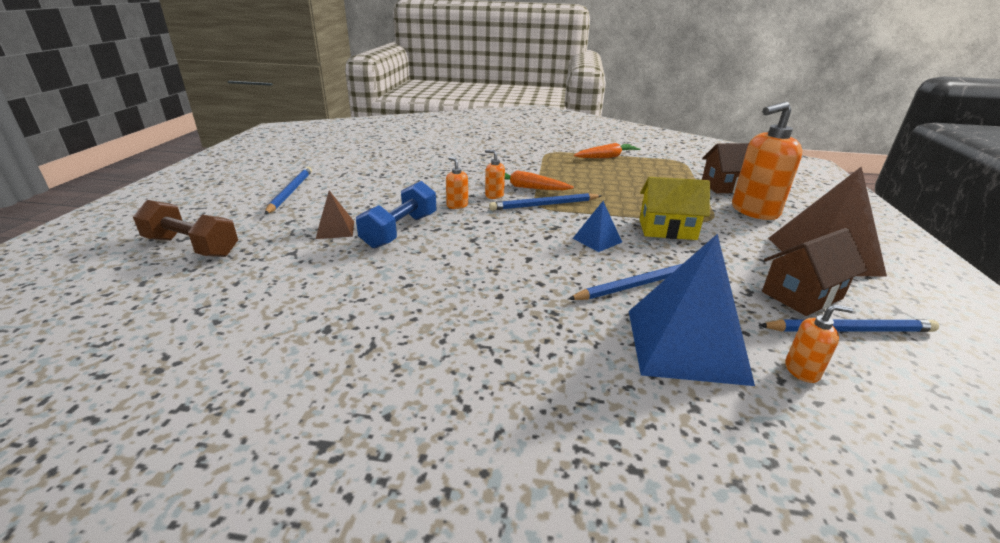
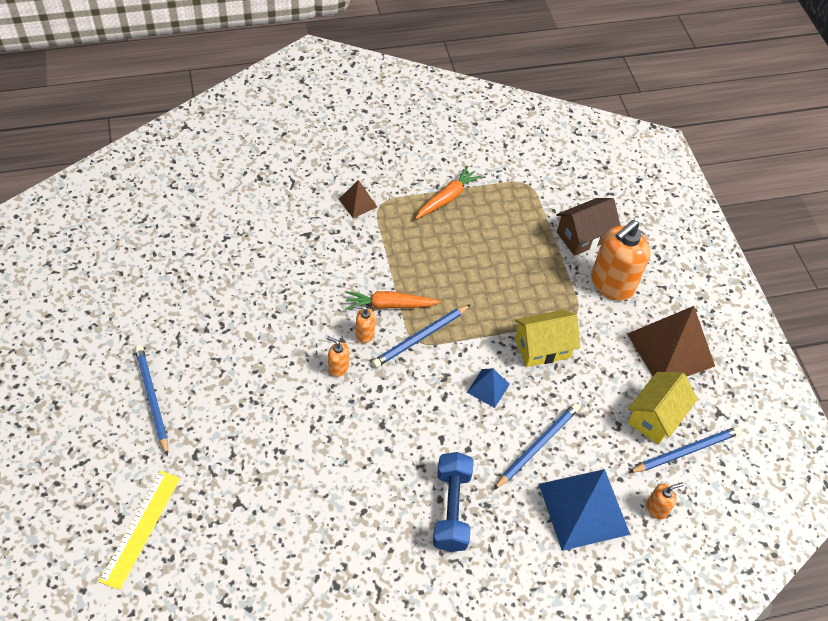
camera: 25 degrees left, 25 degrees up
brown dumbbell [133,200,238,257] -> yellow ruler [99,471,180,590]
brown pyramid [316,191,354,239] -> brown pyramid moved to [339,180,377,218]
blue dumbbell [356,181,437,249] -> blue dumbbell moved to [433,452,473,552]
brown house [762,228,867,316] -> yellow house [627,372,698,444]

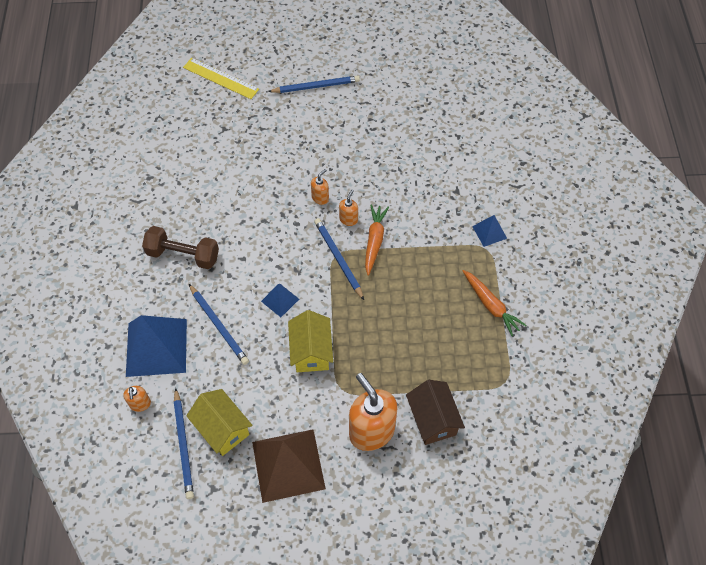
camera: 105 degrees right, 5 degrees up
brown pyramid [339,180,377,218] -> blue pyramid [472,215,507,247]
blue dumbbell [433,452,473,552] -> brown dumbbell [142,226,219,269]

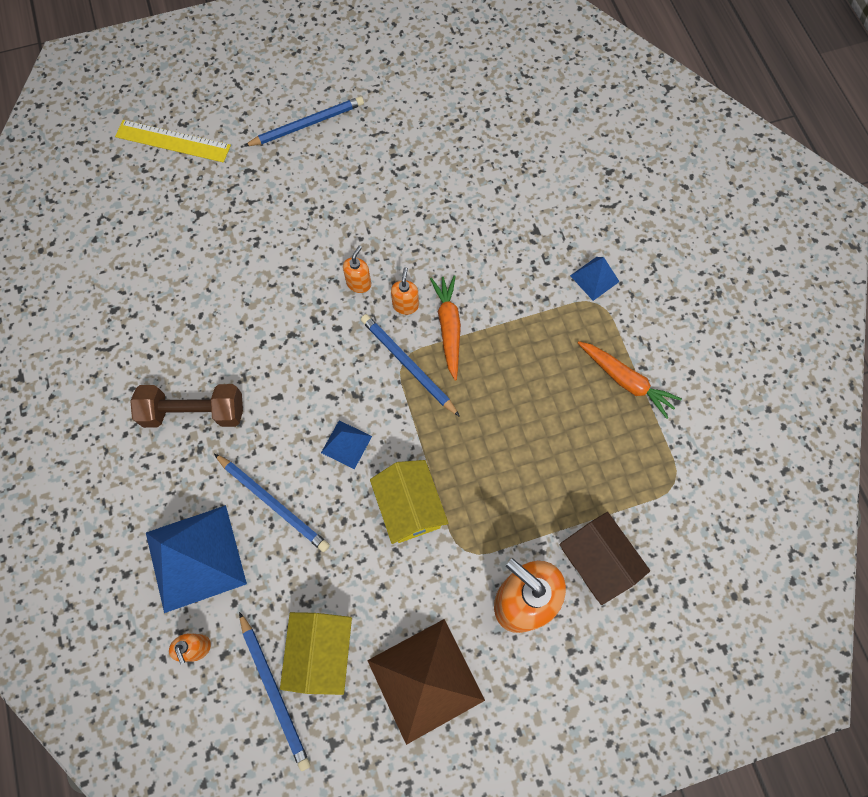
camera: 15 degrees left, 10 degrees up
yellow house [186,389,252,456] -> yellow house turned 60 degrees clockwise [280,612,352,695]

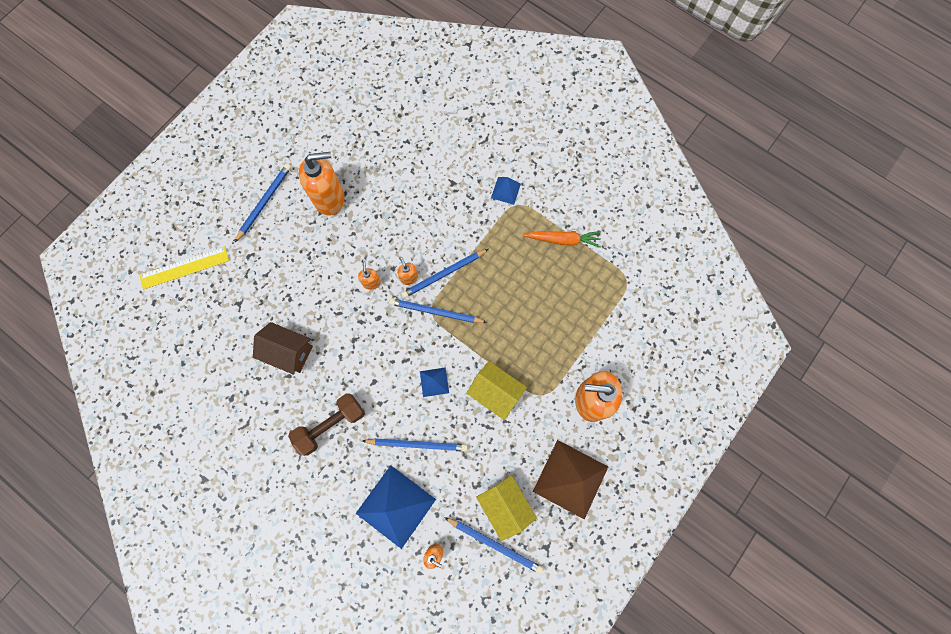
camera: 35 degrees left, 5 degrees up
orange carrot [430,275,461,380] -> blue pencil [401,249,488,298]
brown house [559,512,650,605] -> brown house moved to [253,322,313,375]
none -> orange soap dispenser [299,152,345,216]

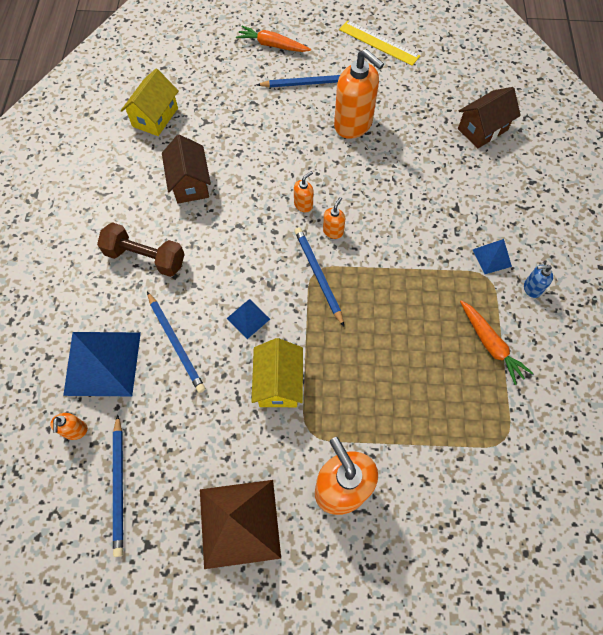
camera: 55 degrees right, 10 degrees down
yellow ruler [140,247,229,289] -> yellow ruler moved to [339,20,420,66]
blue pencil [401,249,488,298] -> none
yellow house [476,475,537,541] -> yellow house moved to [121,69,179,136]
none -> orange carrot [236,26,311,52]
none -> brown house [458,87,521,148]
none -> blue soap dispenser [524,265,553,298]

